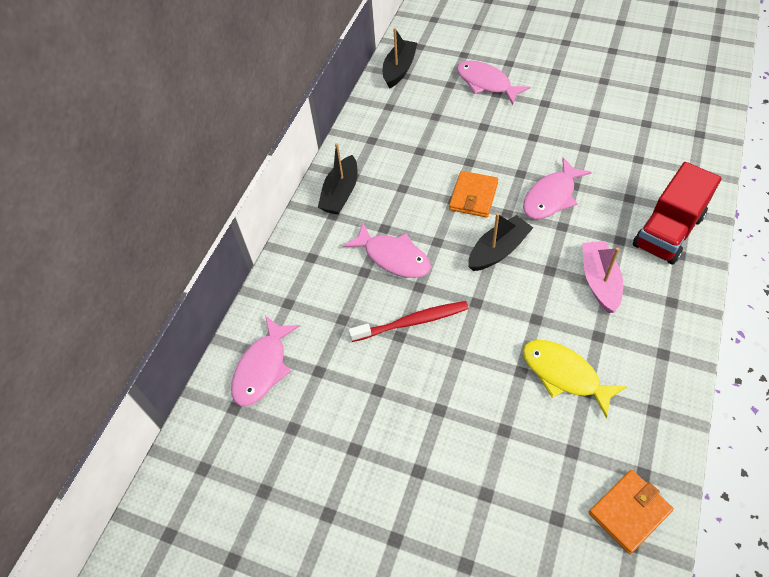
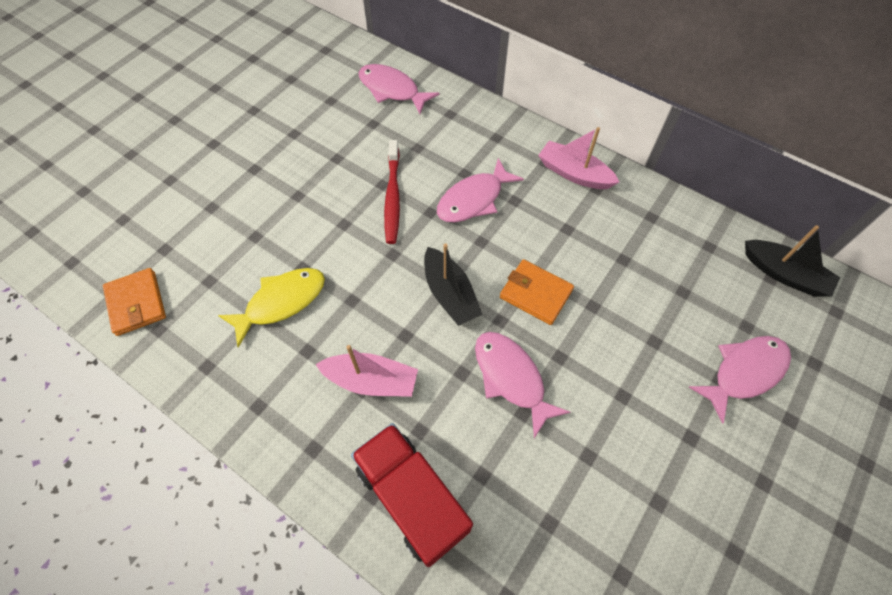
camera: 100 degrees right, 5 degrees up
black boat [318,143,358,214] -> pink boat [538,127,619,189]

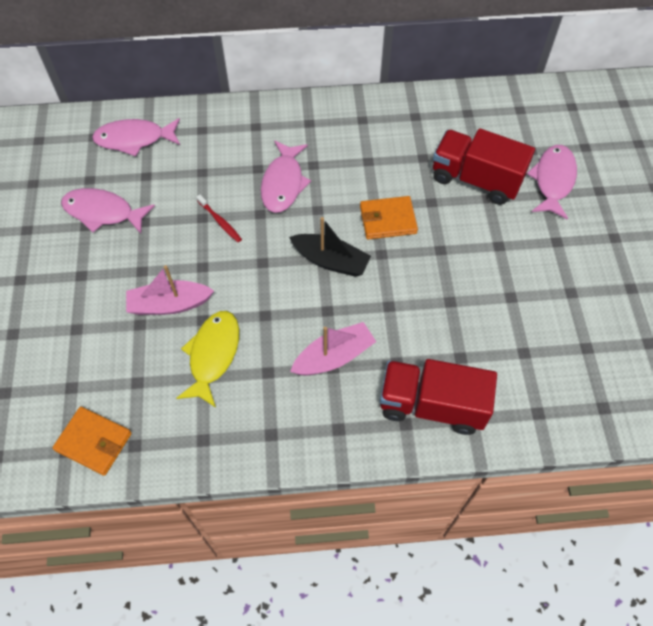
camera: 40 degrees left, 0 degrees up
red toothbrush [384,140,400,244] -> red toothbrush [196,194,242,242], size x0.59
pink fish [475,332,570,438] -> pink fish moved to [61,188,155,234]
pink boat [538,127,619,189] -> pink boat moved to [126,265,214,315]
black boat [745,225,840,296] -> none
none -> red truck [433,128,535,205]

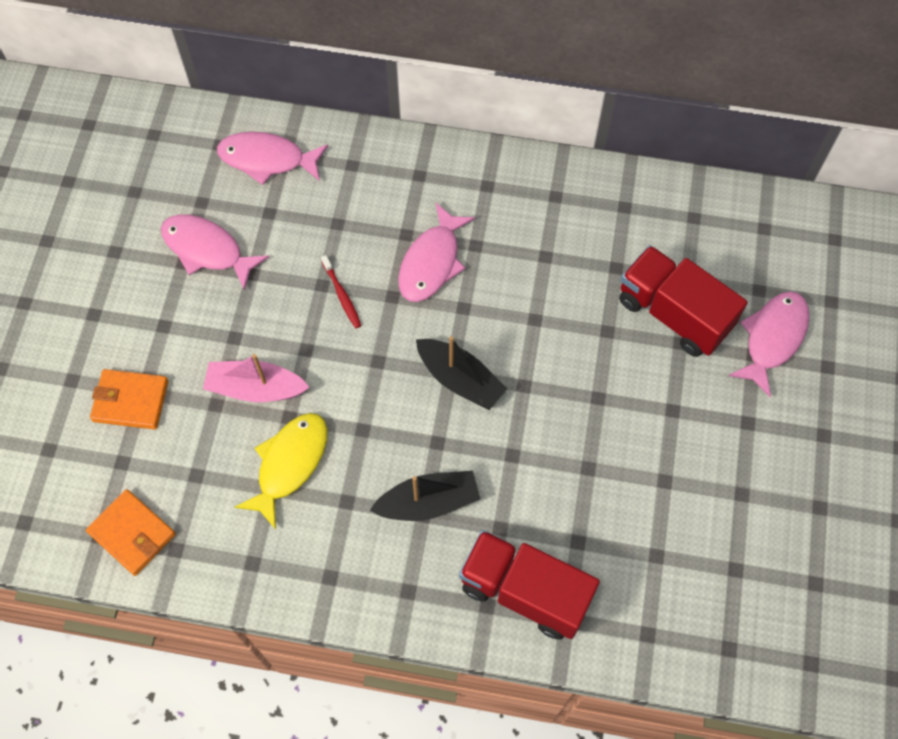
camera: 15 degrees right, 5 degrees up
pink boat [290,322,376,375] -> black boat [370,471,480,521]
orange wallet [360,196,418,239] -> orange wallet moved to [90,369,168,429]

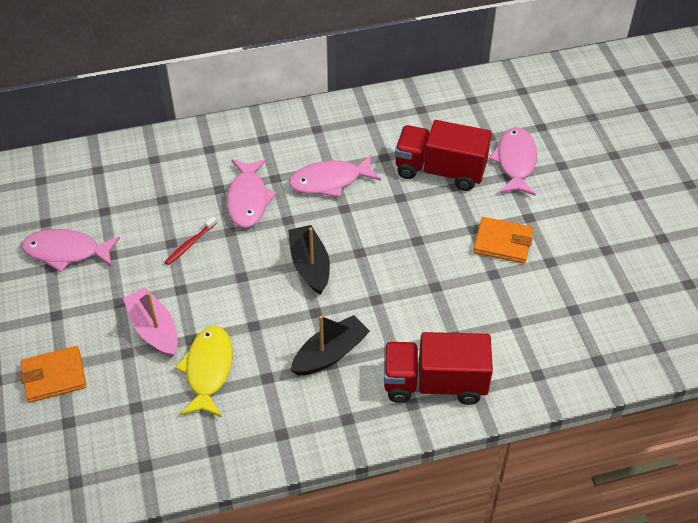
camera: 25 degrees left, 15 degrees down
orange wallet [86,489,176,576] -> orange wallet moved to [473,217,533,264]
pink boat [203,354,310,402] -> pink boat turned 75 degrees clockwise [123,287,177,357]
pink fish [217,132,328,185] -> pink fish moved to [289,155,381,197]
red toothbrush [321,255,362,328] -> red toothbrush turned 90 degrees clockwise [165,217,217,265]
black boat [416,336,507,410] -> black boat turned 120 degrees counterclockwise [288,225,330,295]

